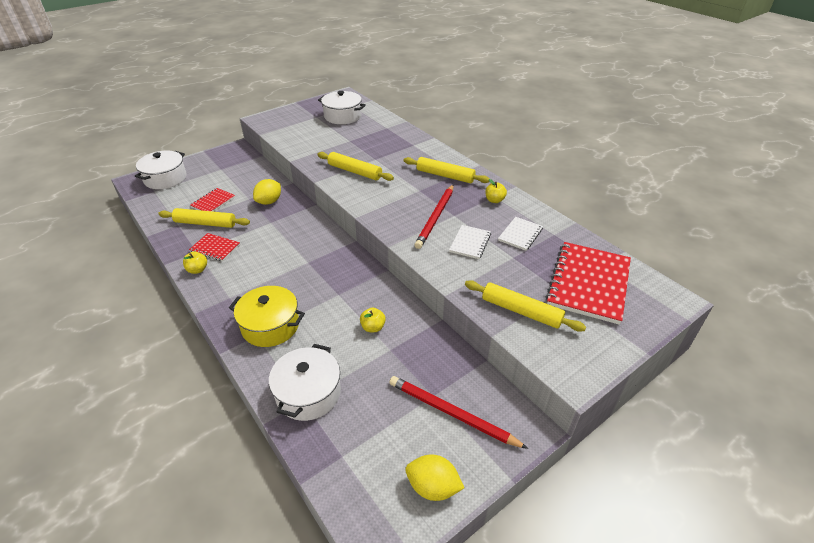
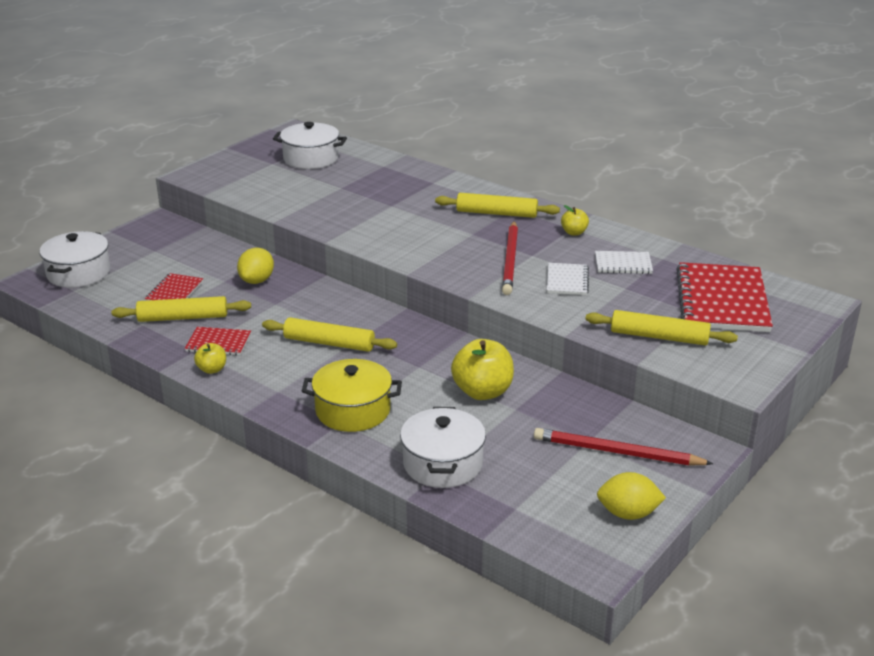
camera: 15 degrees left, 10 degrees down
yellow rolling pin [317,152,394,181] -> yellow rolling pin moved to [262,318,397,352]
yellow apple [360,307,386,332] -> yellow apple [451,339,514,400], size x1.92
white notebook [498,217,543,251] -> white notebook turned 75 degrees clockwise [595,251,653,274]

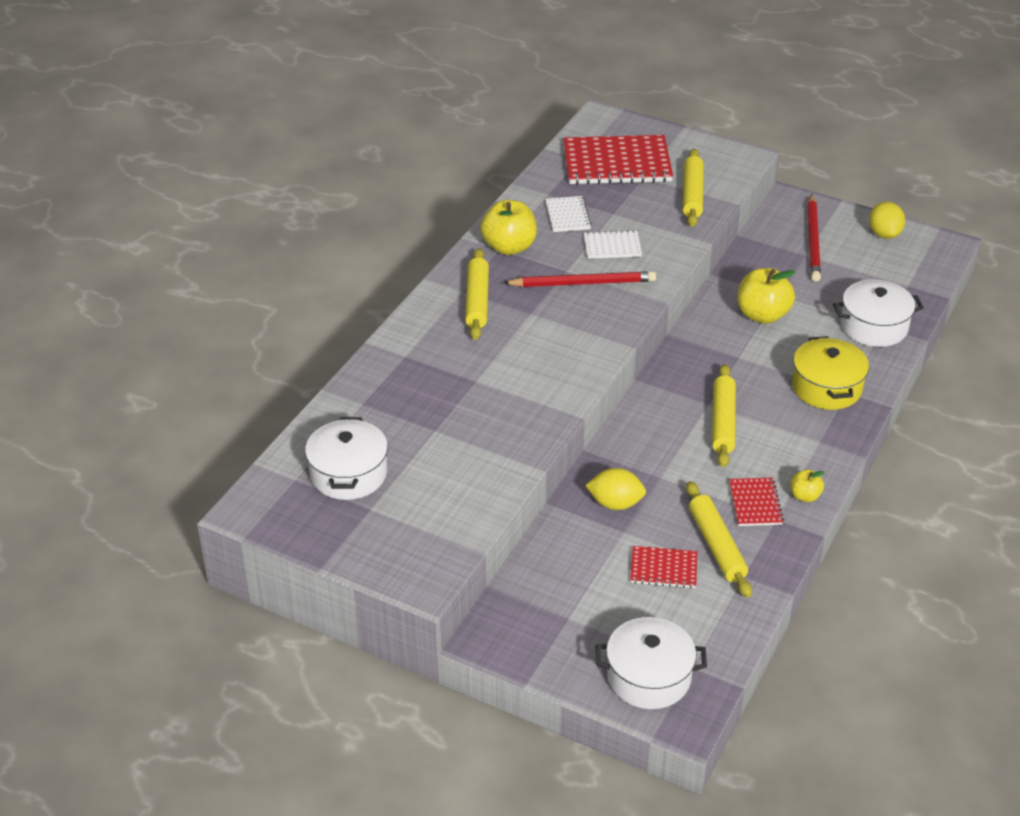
camera: 100 degrees left, 10 degrees up
yellow apple [561,205,589,236] -> yellow apple [480,200,537,255], size x1.92

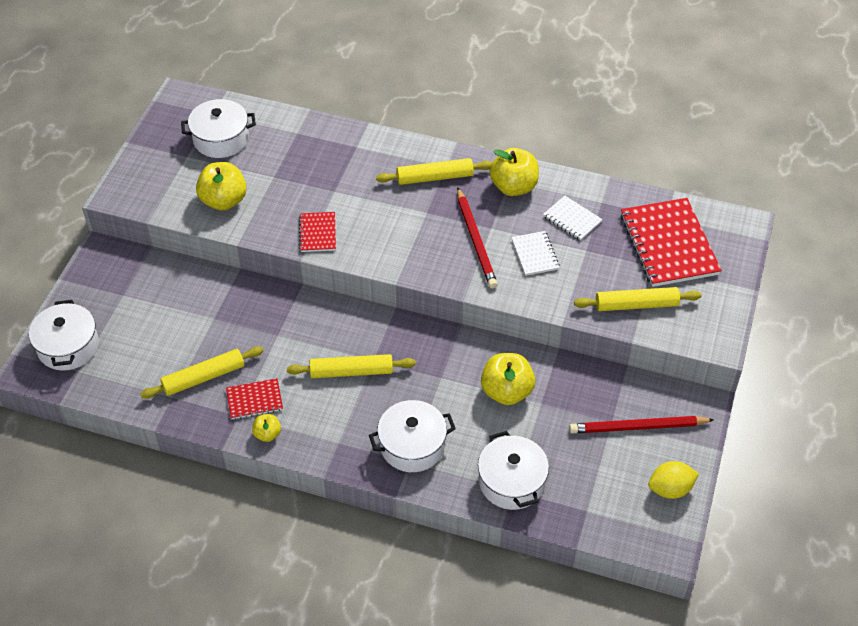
camera: 80 degrees right, 10 degrees up
white notebook [545,196,592,232] -> white notebook turned 60 degrees clockwise [543,196,603,240]
yellow lemon [585,468,646,510] -> none
red notebook [630,546,698,588] -> red notebook moved to [299,212,336,252]
yellow pot [792,336,869,410] -> white pot [369,400,456,472]
none -> yellow apple [196,162,247,211]

